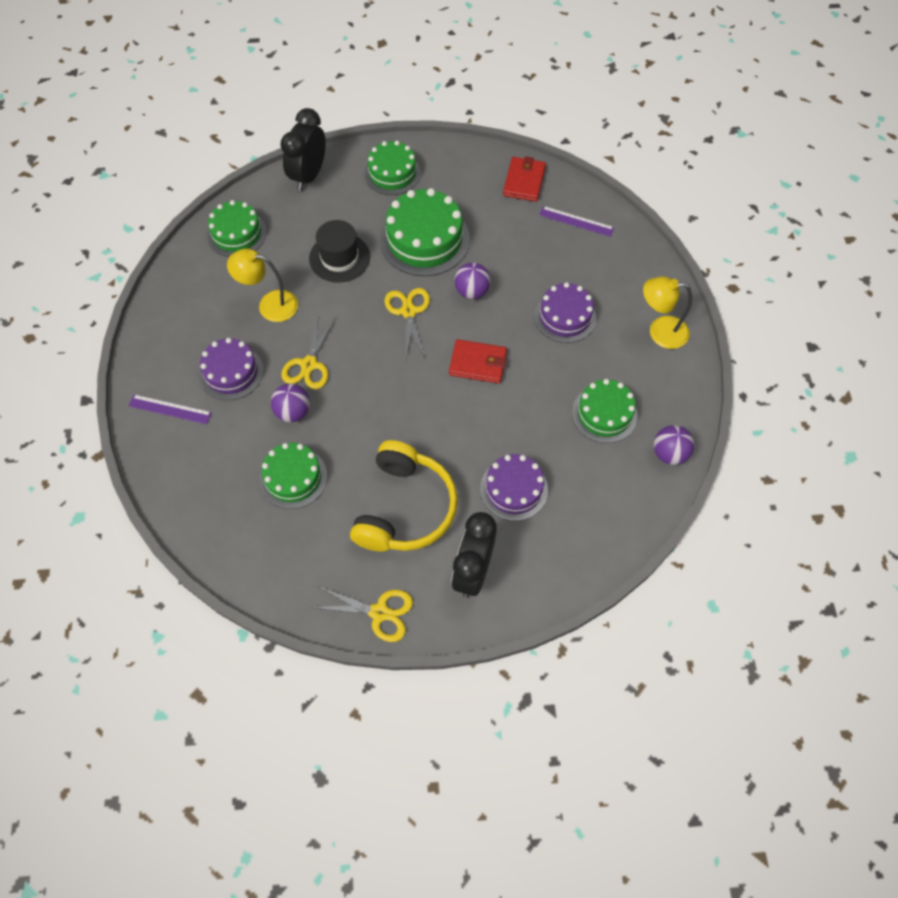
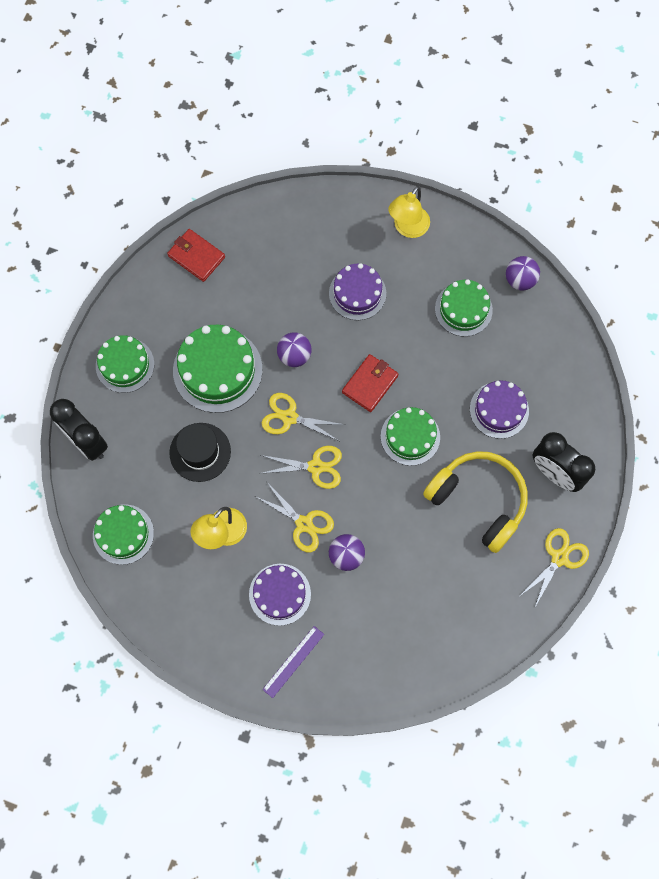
camera: 65 degrees left, 10 degrees up
green cake [260,443,327,509] -> green cake moved to [381,407,440,466]
purple ruler [539,206,614,237] -> none
none -> yellow scissors [259,446,342,489]

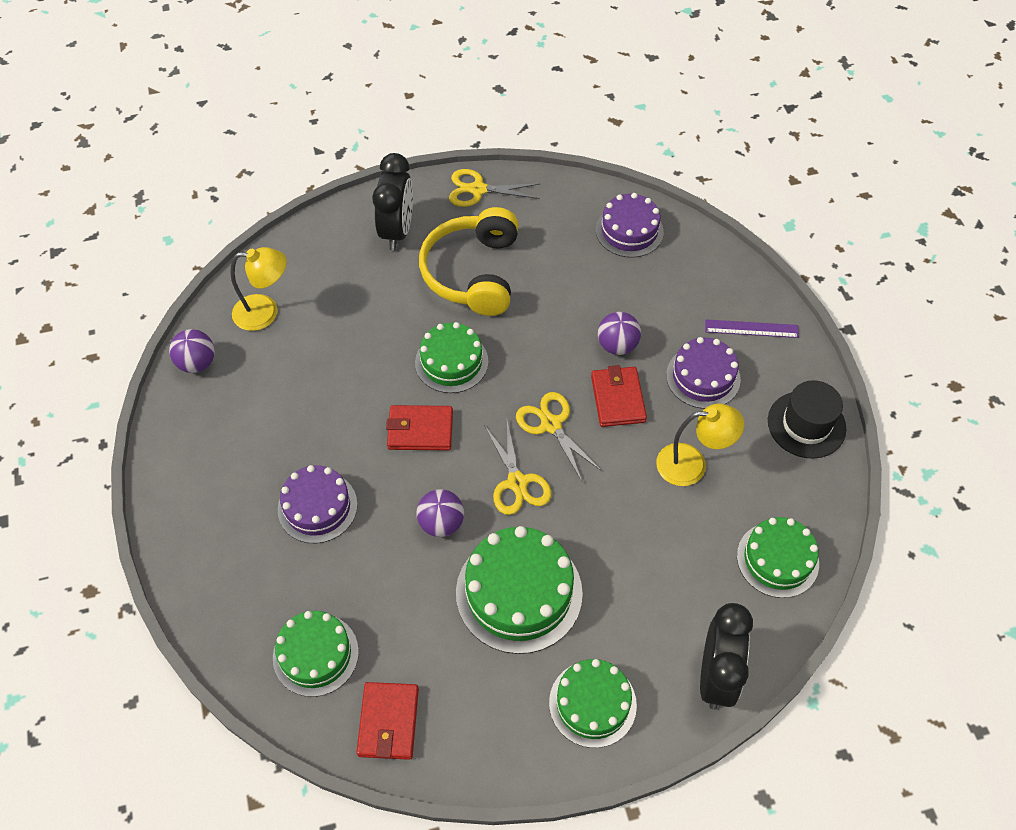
camera: 125 degrees left, 15 degrees down
black hat [169,423,231,482] -> black hat moved to [768,380,846,459]
yellow scissors [255,484,334,552] -> red wallet [591,365,647,427]
yellow lamp [388,186,430,238] -> yellow lamp moved to [230,247,287,331]
green cake [435,279,493,337] -> green cake moved to [273,611,359,697]
purple cake [470,380,529,439] -> purple cake moved to [596,193,664,258]

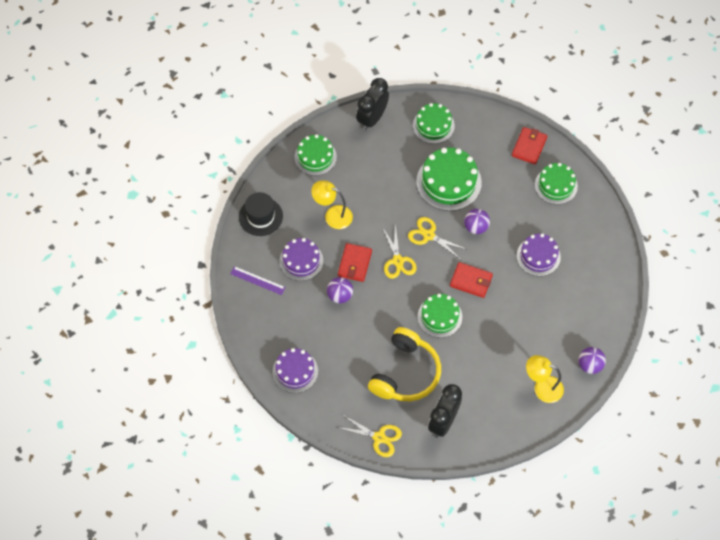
camera: 160 degrees left, 5 degrees up
yellow scissors [484,421,551,515] -> yellow scissors turned 60 degrees counterclockwise [408,217,468,259]

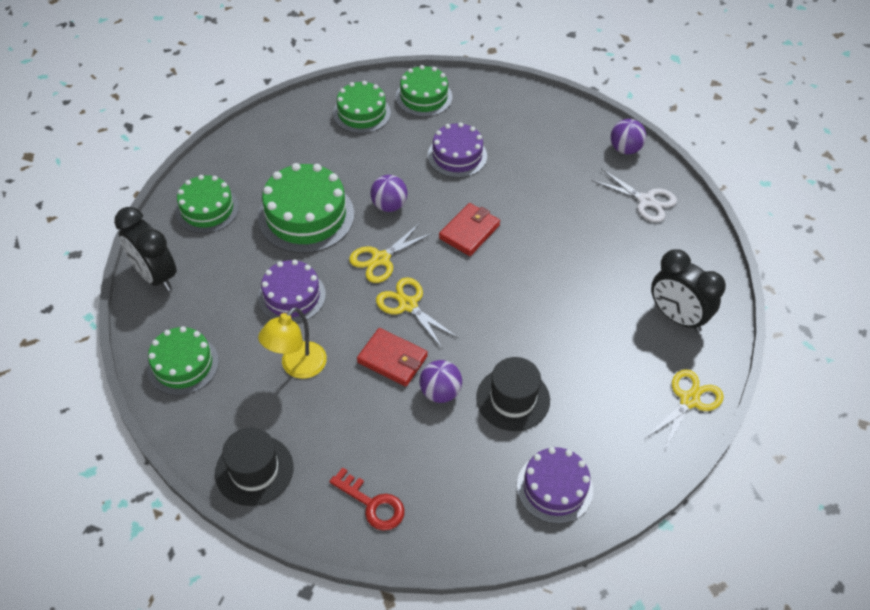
camera: 75 degrees left, 10 degrees down
purple ruler [230,266,286,295] -> red key [329,467,405,531]
purple cake [279,238,323,281] -> purple cake moved to [258,260,326,323]
yellow headphones [368,327,441,401] -> none
yellow scissors [383,224,417,279] -> yellow scissors turned 135 degrees counterclockwise [376,277,458,348]
green cake [418,294,462,338] -> green cake moved to [396,65,452,117]
red wallet [512,127,547,165] -> none
yellow lamp [526,355,564,403] -> white scissors [592,169,677,222]
none -> black hat [476,357,550,431]

